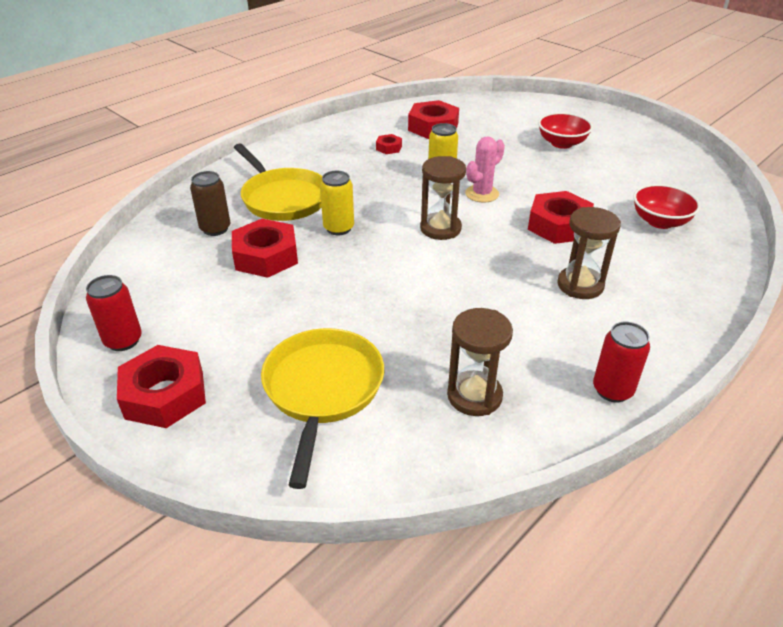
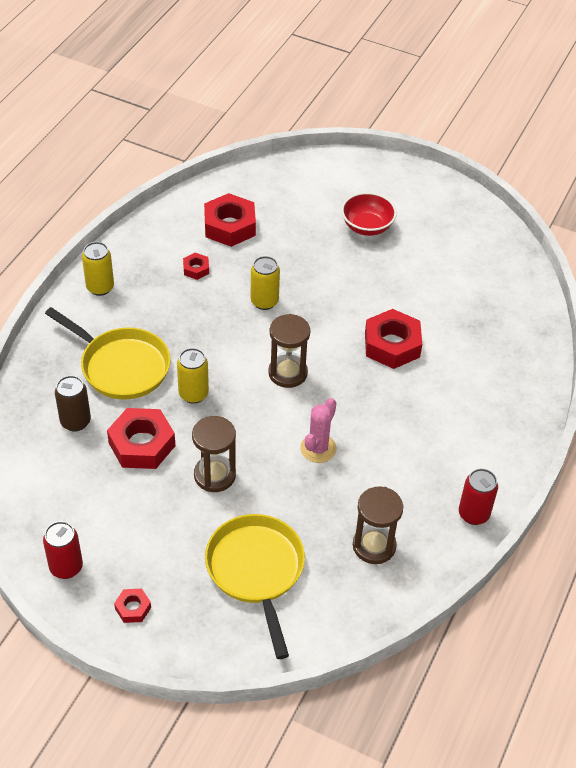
camera: 20 degrees left, 10 degrees up
red nut [117,345,206,428] -> red nut [114,589,151,623], size x0.49
pink cactus [465,136,505,203] -> pink cactus moved to [300,398,337,463]
brown hourglass [557,207,621,299] -> brown hourglass moved to [192,416,236,492]
red bowl [633,184,701,229] -> none
none -> yellow can [82,242,114,296]

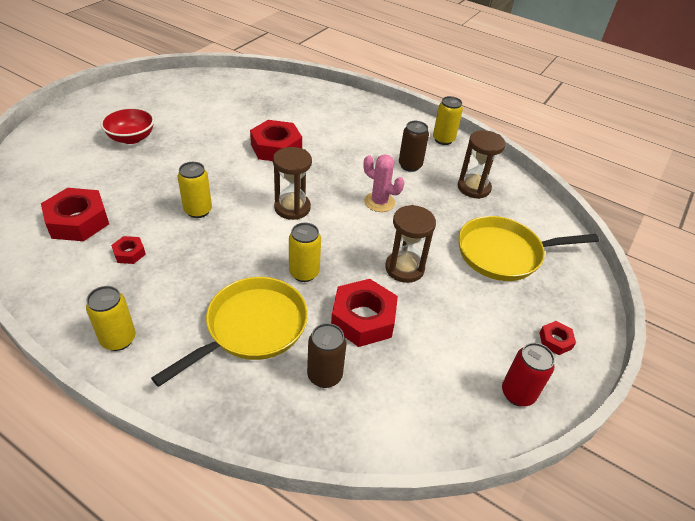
camera: 85 degrees left, 5 degrees down
red can [459,468,498,525] -> yellow can [433,96,463,145]
none -> brown can [399,121,429,172]

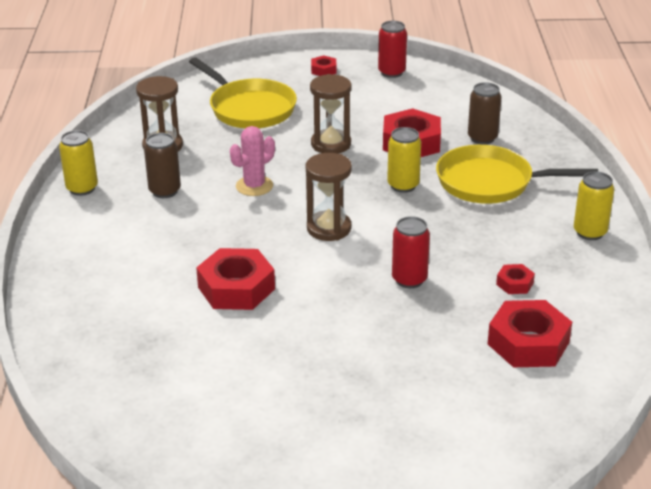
camera: 120 degrees left, 10 degrees down
red bowl [100,107,155,144] -> none
yellow can [178,162,212,218] -> red can [392,216,430,288]
pink cactus [364,154,404,212] -> pink cactus turned 45 degrees clockwise [230,126,275,196]

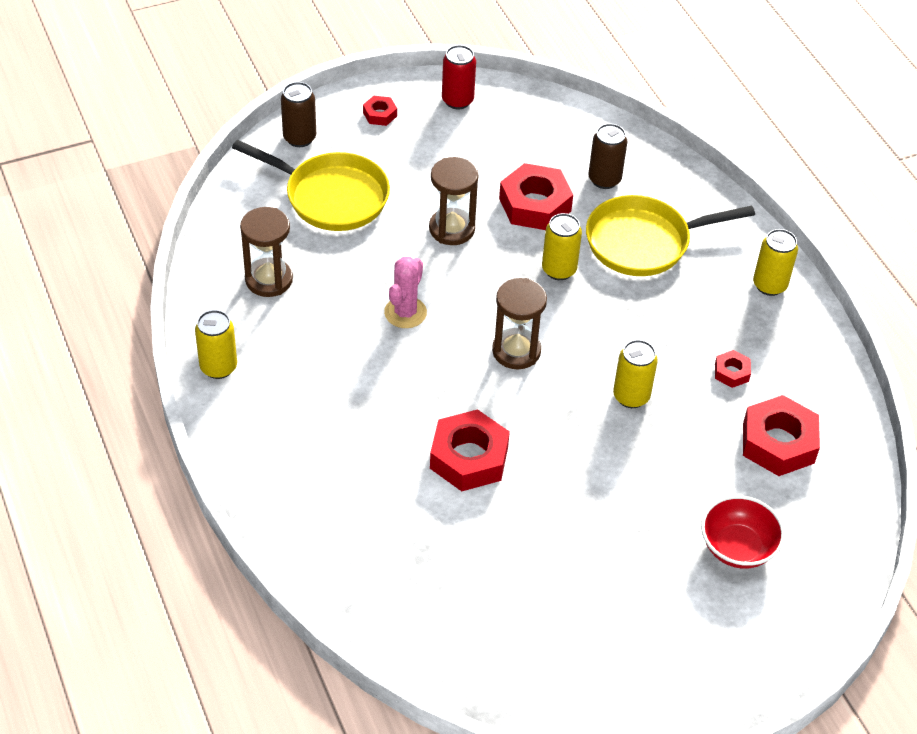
camera: 25 degrees left, 15 degrees up
brown can [144,133,181,198] -> brown can moved to [281,82,316,147]
red can [392,216,430,288] -> yellow can [613,340,658,408]
none -> red bowl [701,495,785,568]

